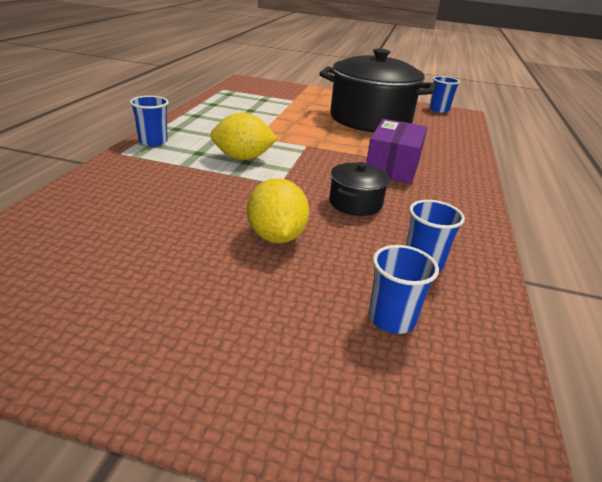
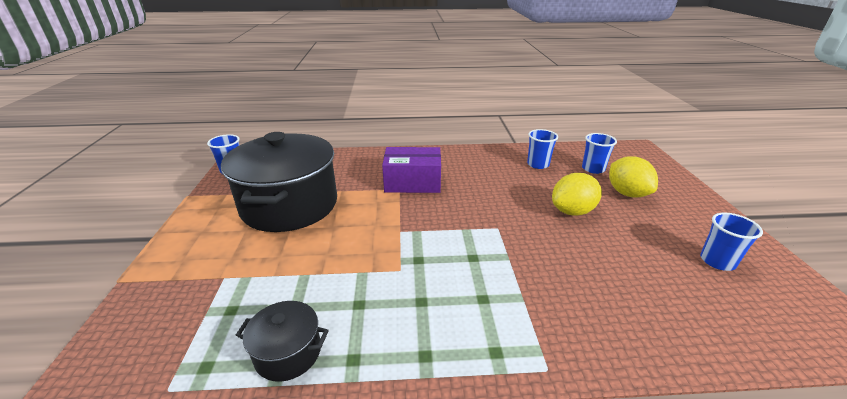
camera: 105 degrees left, 0 degrees up
blue cup [130,96,169,146] -> blue cup moved to [700,212,763,271]
yellow lemon [210,113,278,160] -> yellow lemon moved to [609,156,658,198]
black pot [329,162,389,216] -> black pot moved to [236,301,329,382]

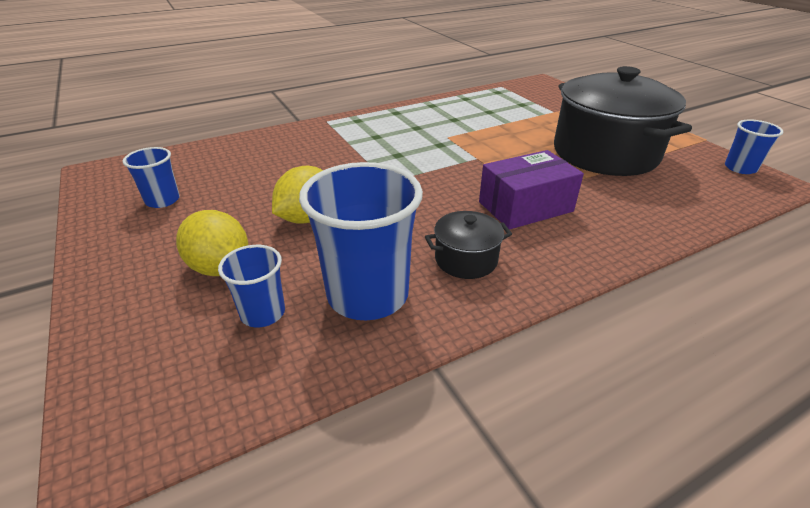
camera: 155 degrees right, 5 degrees up
black pot [236,301,329,382] -> black pot moved to [425,211,512,279]
blue cup [527,129,558,169] -> blue cup [299,162,423,321], size x1.92

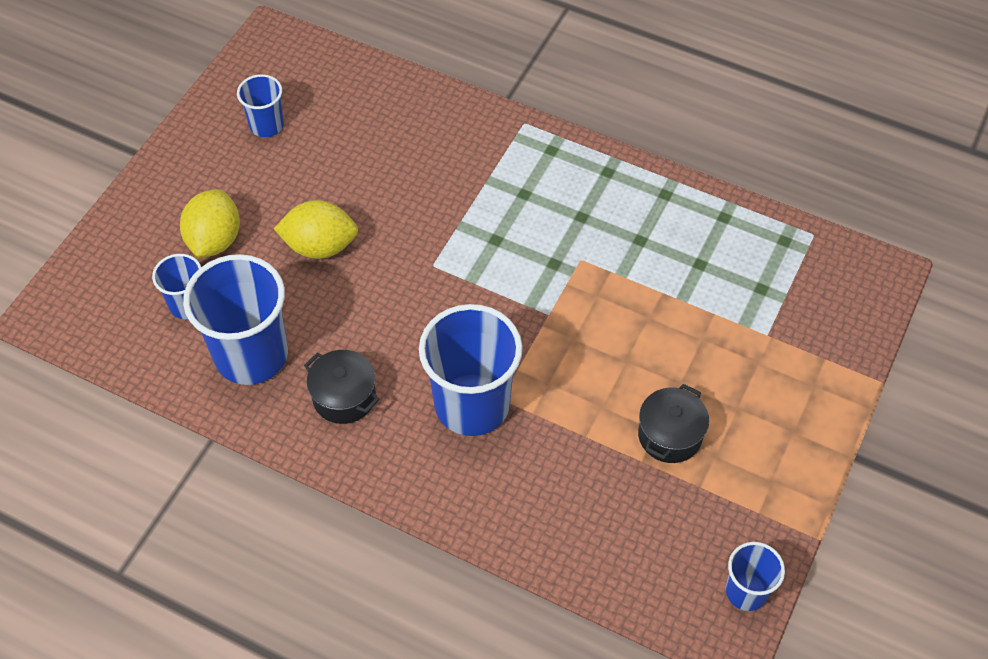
camera: 55 degrees right, 20 degrees up
purple box [479,150,584,230] -> blue cup [419,304,523,436]
black pot [554,66,692,176] -> black pot [638,384,709,463], size x0.44

